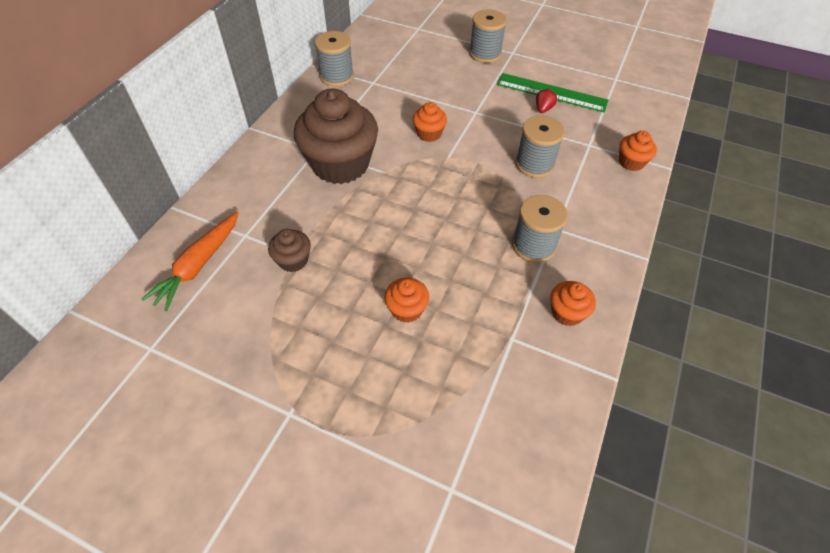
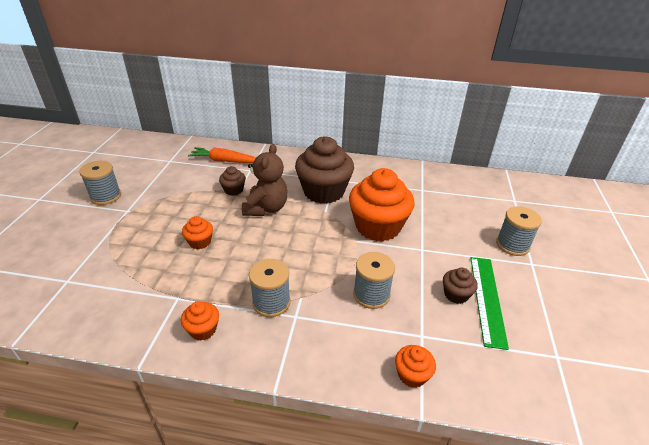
camera: 75 degrees right, 15 degrees down
grey spool [315,31,354,87] -> grey spool moved to [79,161,121,205]
orange cupcake [413,102,447,142] -> orange cupcake [349,168,415,241], size x2.22
red strawberry [536,88,558,113] -> brown cupcake [443,268,478,304]
none -> brown teddy bear [242,144,288,216]

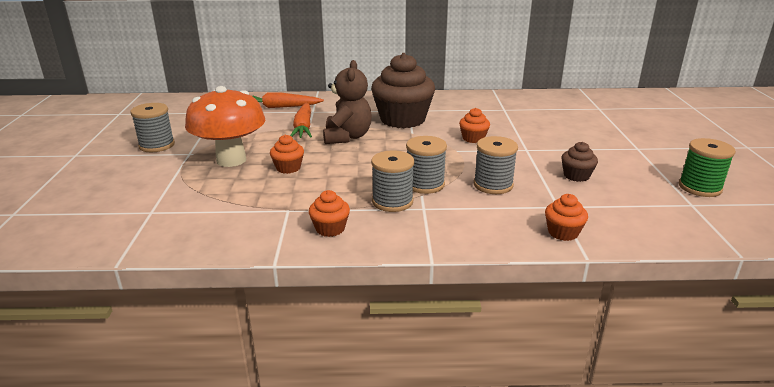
camera: 10 degrees left, 10 degrees down
brown cupcake [219,166,246,196] -> orange carrot [290,103,312,138]
orange cupcake [349,168,415,241] -> orange cupcake [459,108,490,143], size x0.45
green ruler [471,257,509,350] -> none
grey spool [496,206,542,256] -> grey spool moved to [406,136,447,194]
none -> orange mushroom [185,86,265,167]
none -> green spool [679,138,736,197]

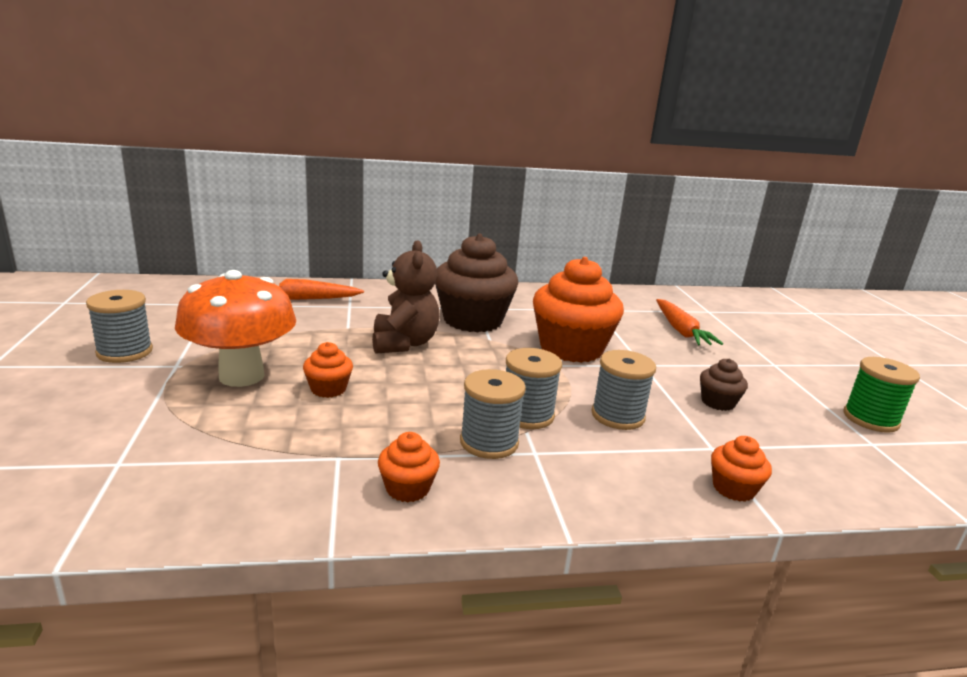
camera: 10 degrees left, 5 degrees down
orange carrot [290,103,312,138] -> orange carrot moved to [656,299,723,345]
orange cupcake [459,108,490,143] -> orange cupcake [533,257,624,363], size x2.22

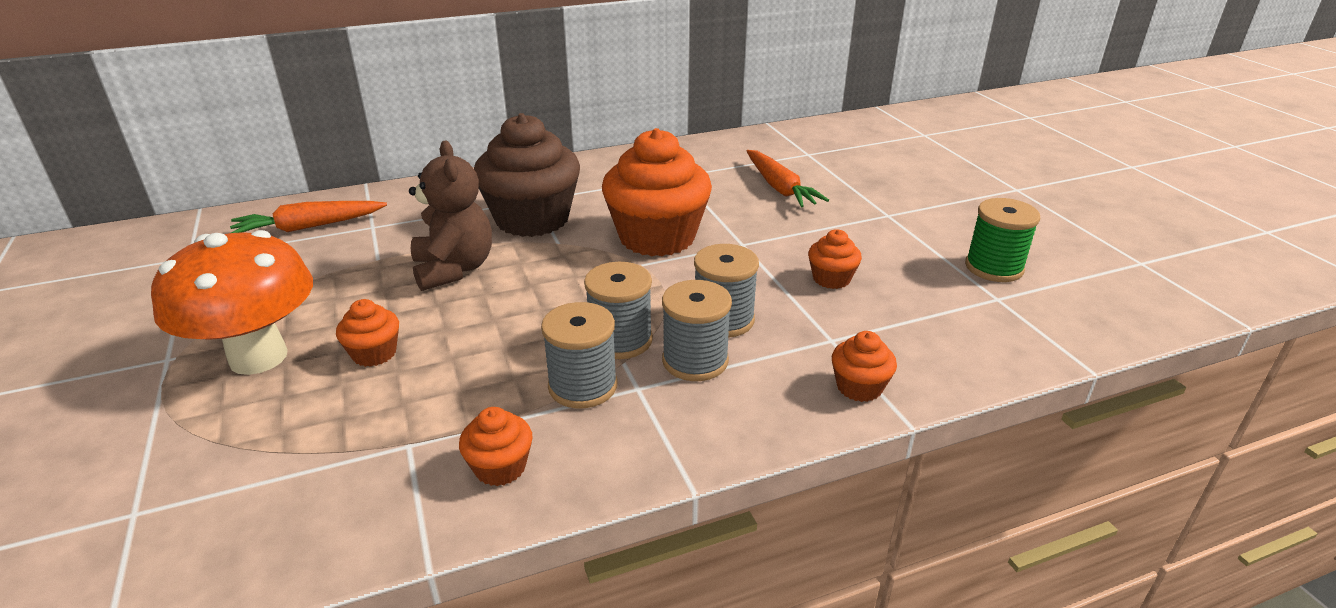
camera: 10 degrees left, 10 degrees up
grey spool [86,290,153,363] -> grey spool moved to [662,280,732,381]
brown cupcake [700,358,748,411] -> orange cupcake [808,229,862,289]

